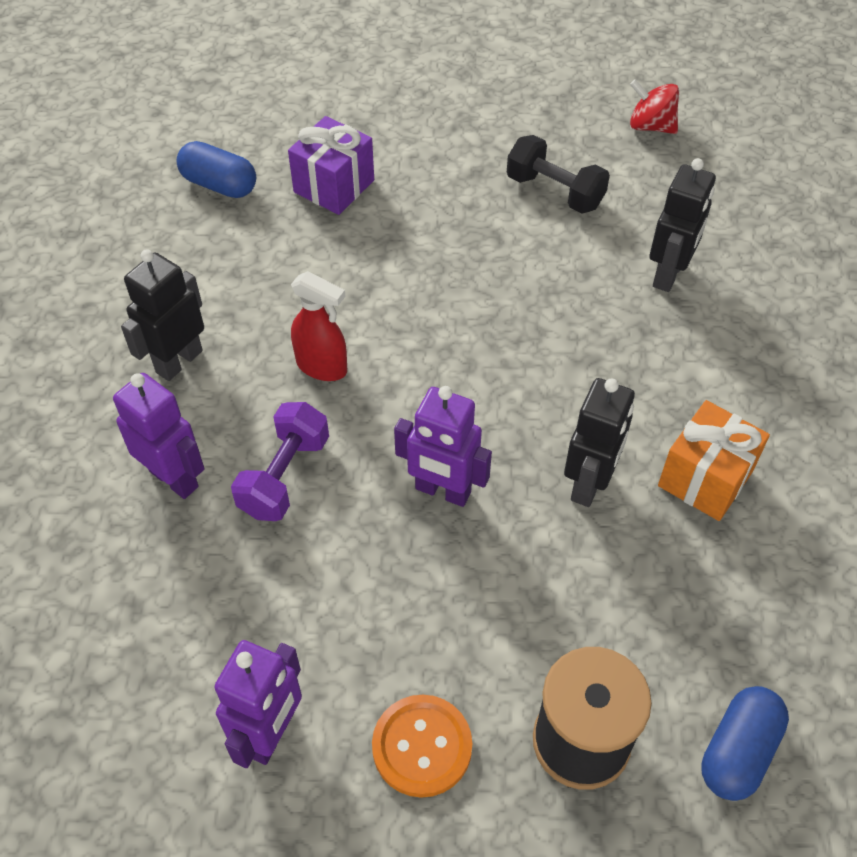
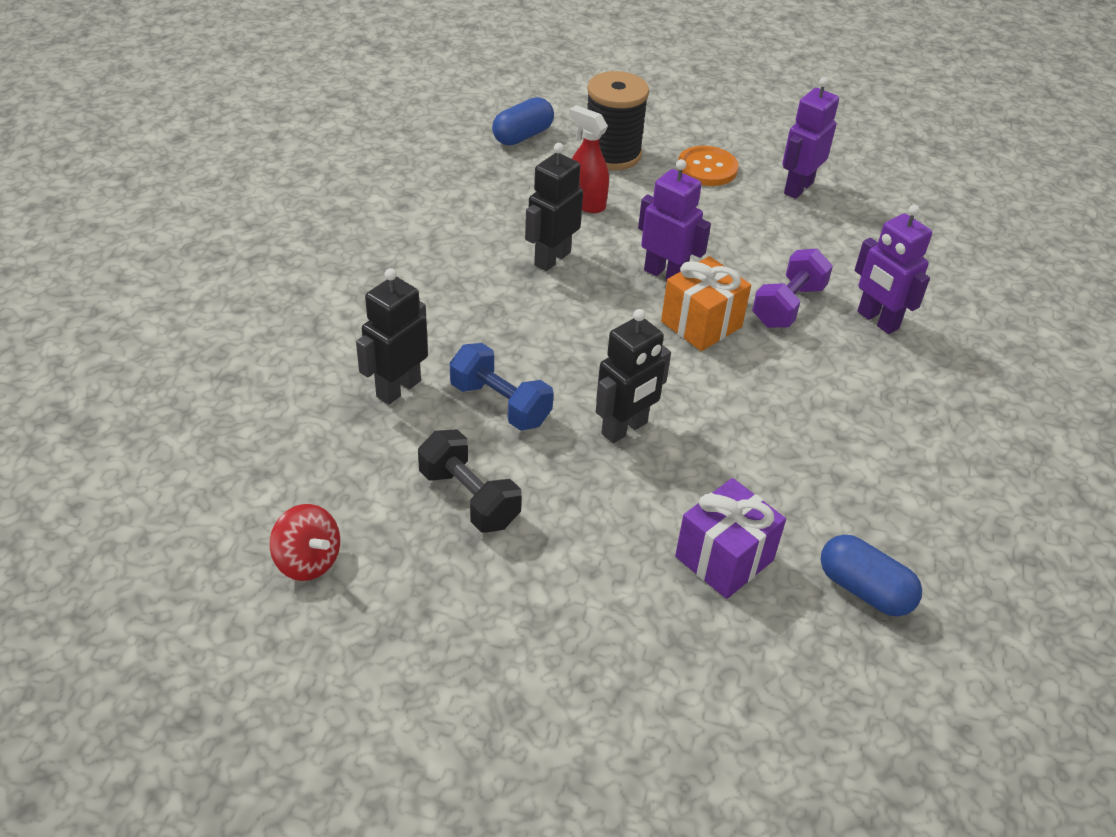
camera: 170 degrees left, 10 degrees down
black robot [121,249,204,381] -> black robot moved to [596,309,671,443]
red spray bottle [291,271,347,381] -> red spray bottle moved to [569,105,609,213]
orange gift [658,400,770,521] -> orange gift moved to [661,256,751,351]
none -> blue dumbbell [450,343,554,431]

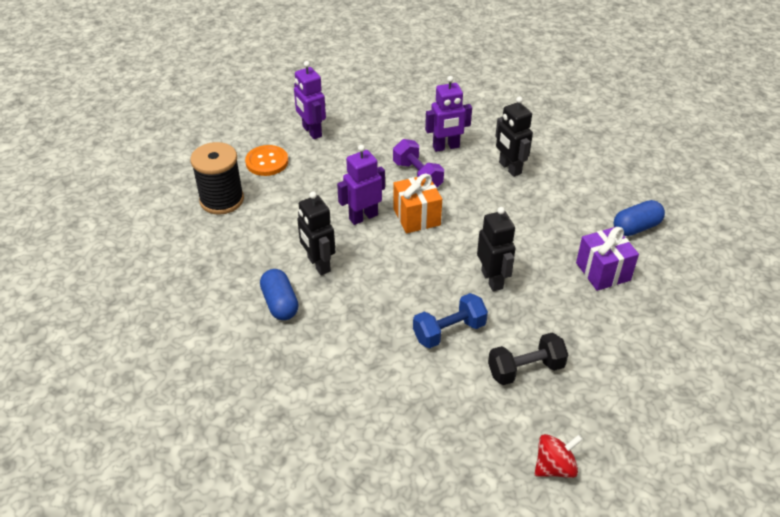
camera: 65 degrees left, 0 degrees up
black robot [356,268,428,405] -> black robot moved to [495,96,533,177]
blue capsule [492,97,554,145] -> blue capsule moved to [260,269,299,320]
red spray bottle [569,105,609,213] -> none

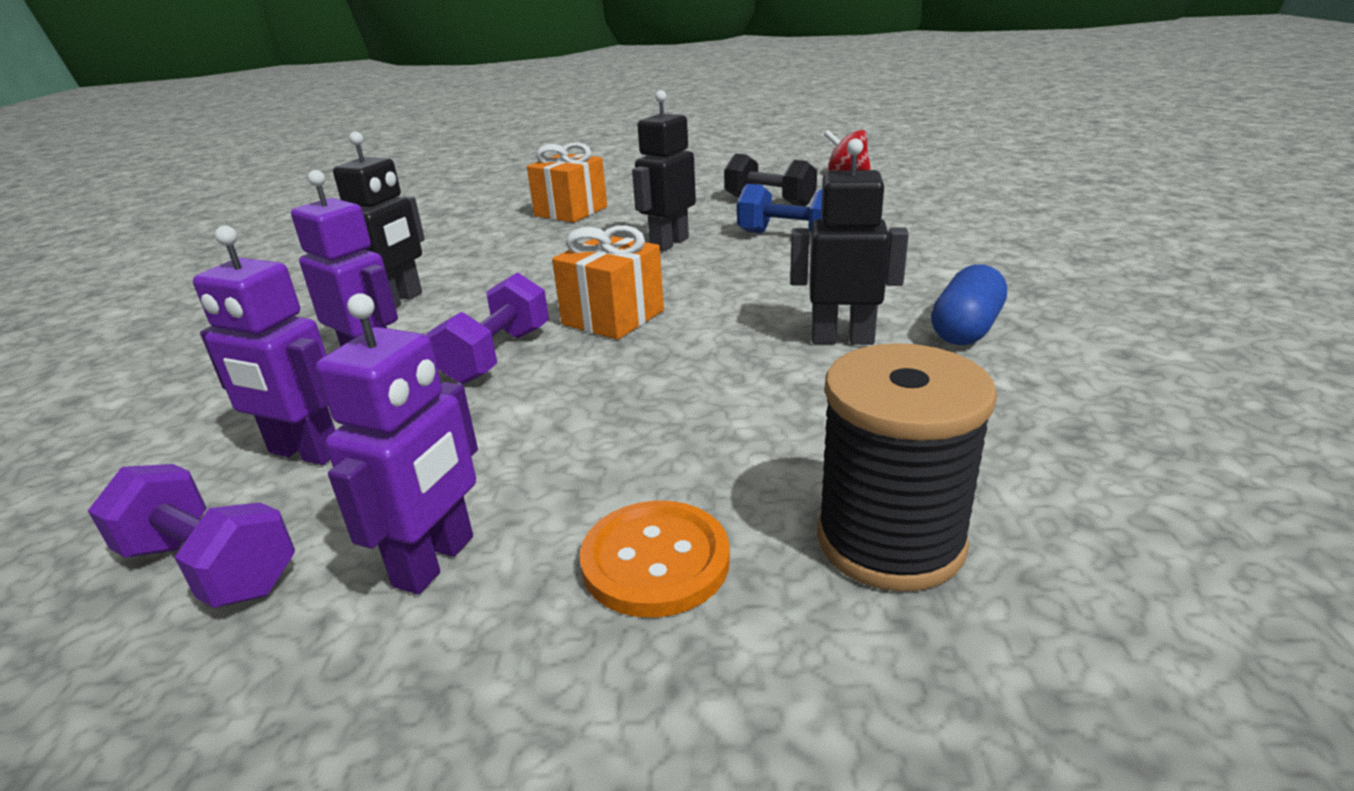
camera: 125 degrees left, 15 degrees down
black robot [297,191,336,275] -> black robot turned 105 degrees counterclockwise [790,139,909,345]
purple robot [337,145,385,225] -> purple robot moved to [193,226,335,465]
purple gift [576,227,639,291] -> orange gift [527,142,607,223]
blue capsule [614,200,665,236] -> none
none -> purple dumbbell [88,464,295,608]

